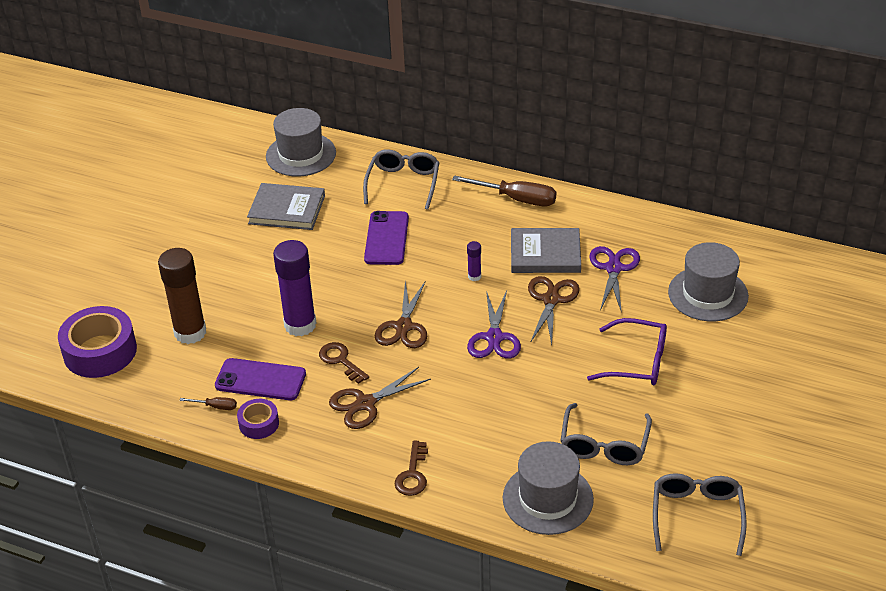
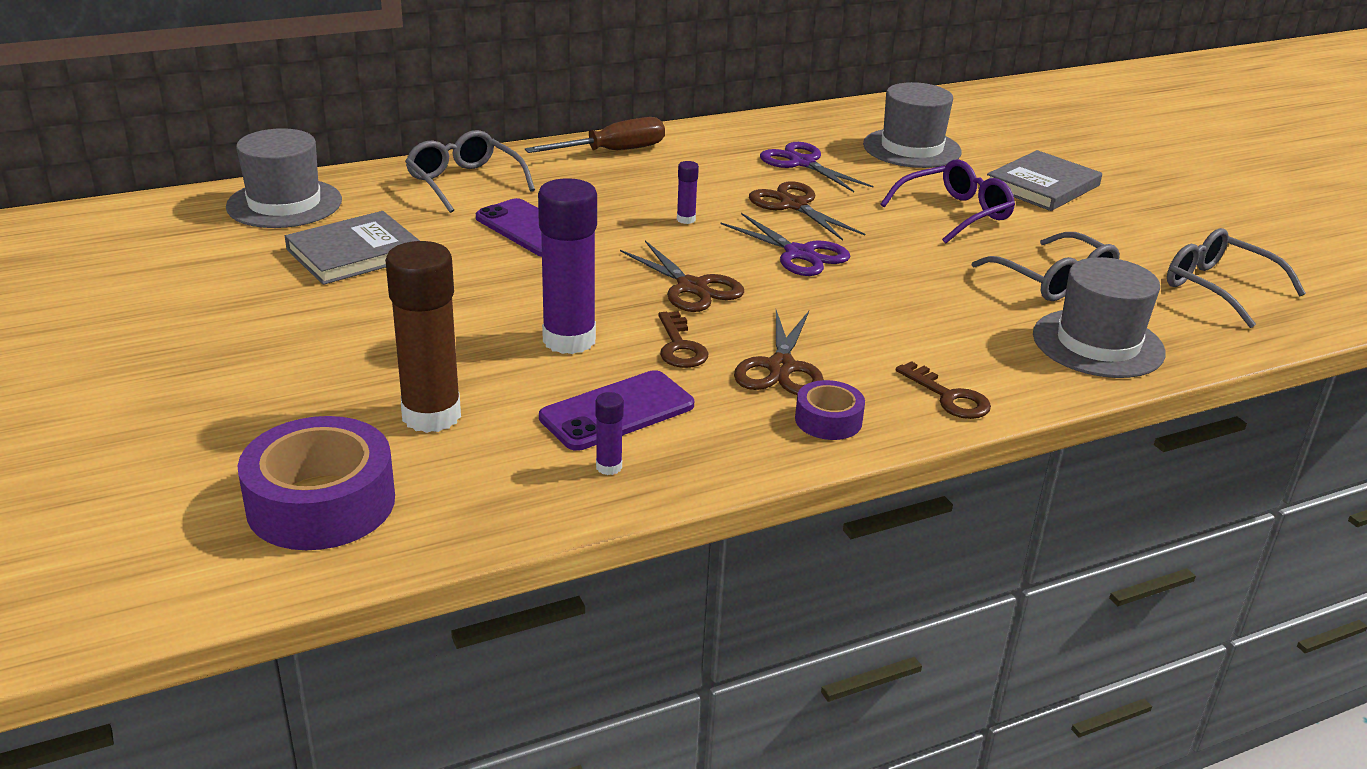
camera: 50 degrees left, 10 degrees down
brown screwdriver [179,397,237,410] -> purple glue stick [596,392,624,475]
purple tape [237,399,279,439] -> purple tape moved to [795,380,865,440]
brown key [319,342,369,384] -> brown key turned 105 degrees counterclockwise [658,311,709,368]
grey book [511,228,581,273] -> grey book moved to [987,150,1102,211]

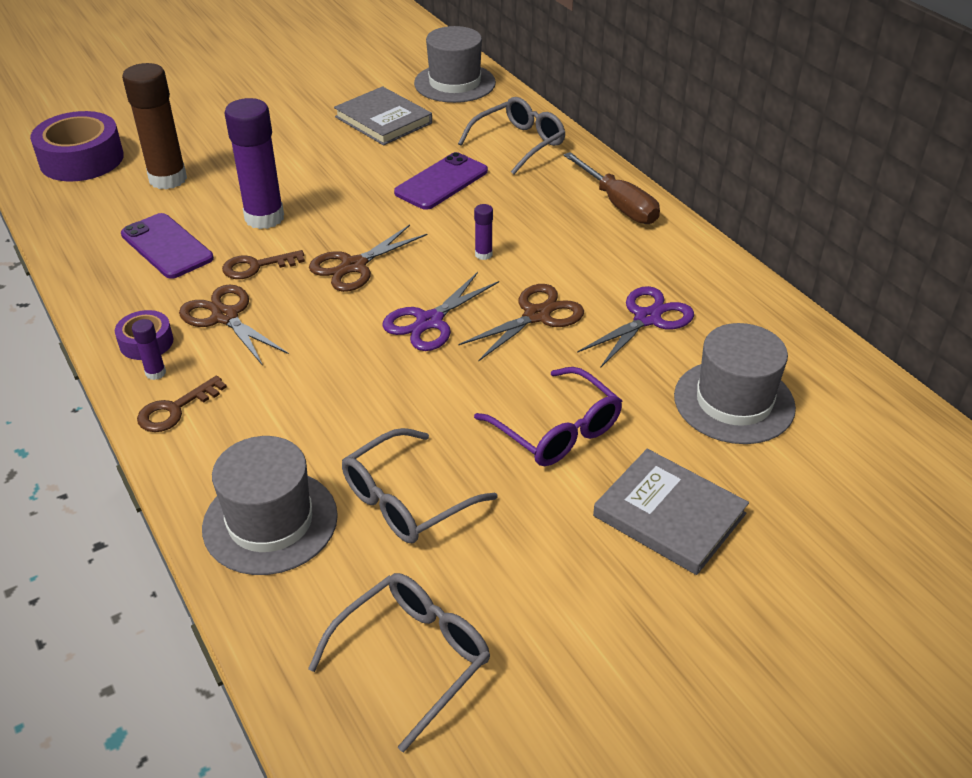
camera: 85 degrees right, 10 degrees up
purple glue stick [596,392,624,475] -> purple glue stick moved to [132,319,166,380]
brown scissors [734,310,824,395] -> brown scissors turned 45 degrees clockwise [179,285,289,366]

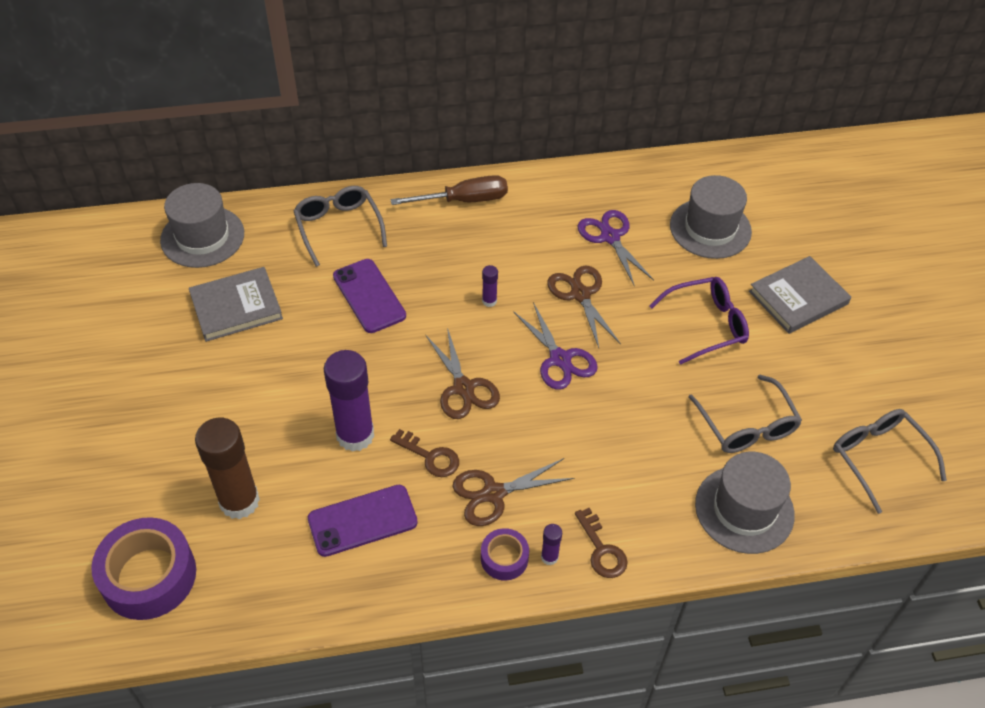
camera: 70 degrees left, 10 degrees up
brown key [222,250,305,279] -> brown key turned 60 degrees counterclockwise [390,429,459,477]

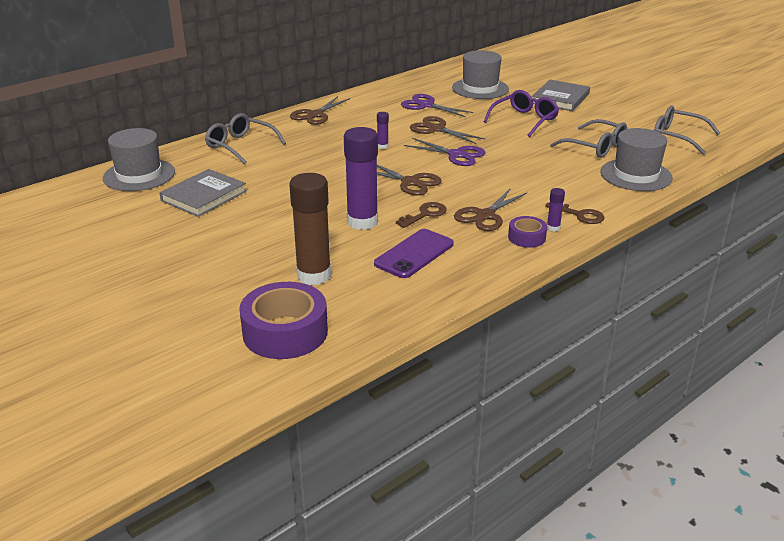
camera: 30 degrees left, 20 degrees down
purple phone [333,259,406,333] -> none
brown key [390,429,459,477] -> brown key turned 45 degrees counterclockwise [396,202,447,228]
brown screwdriver [391,175,508,205] -> brown scissors [290,96,351,125]

